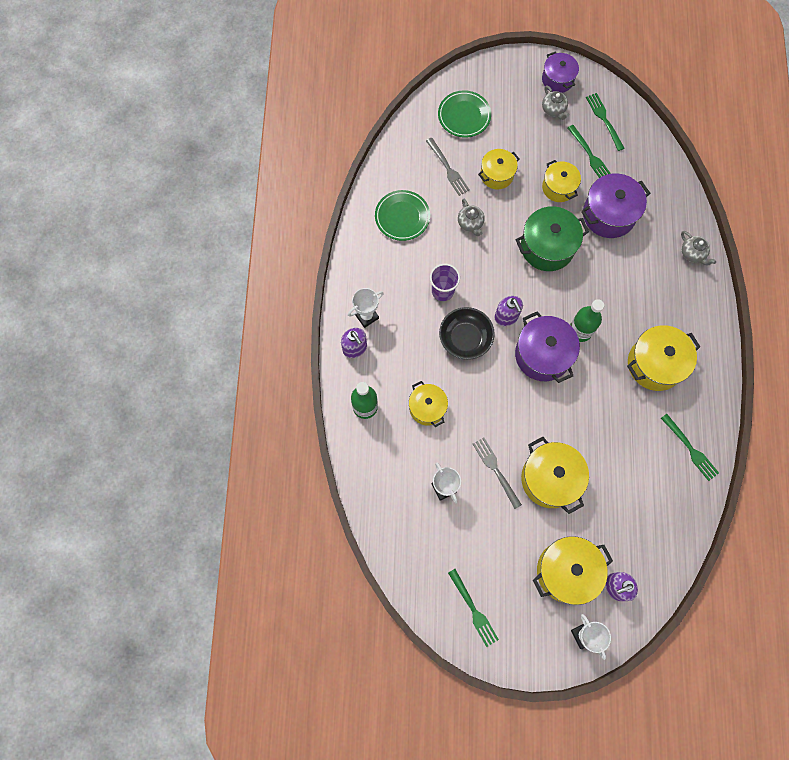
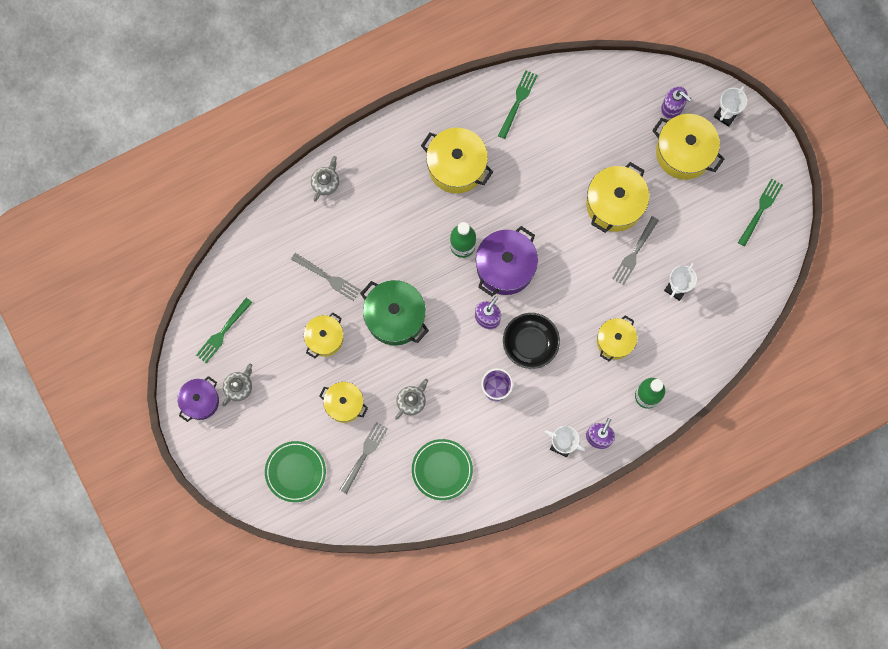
camera: 120 degrees left, 5 degrees up
green fork [568,125,611,178] -> none
purple pot [581,174,650,238] -> grey fork [291,253,360,301]

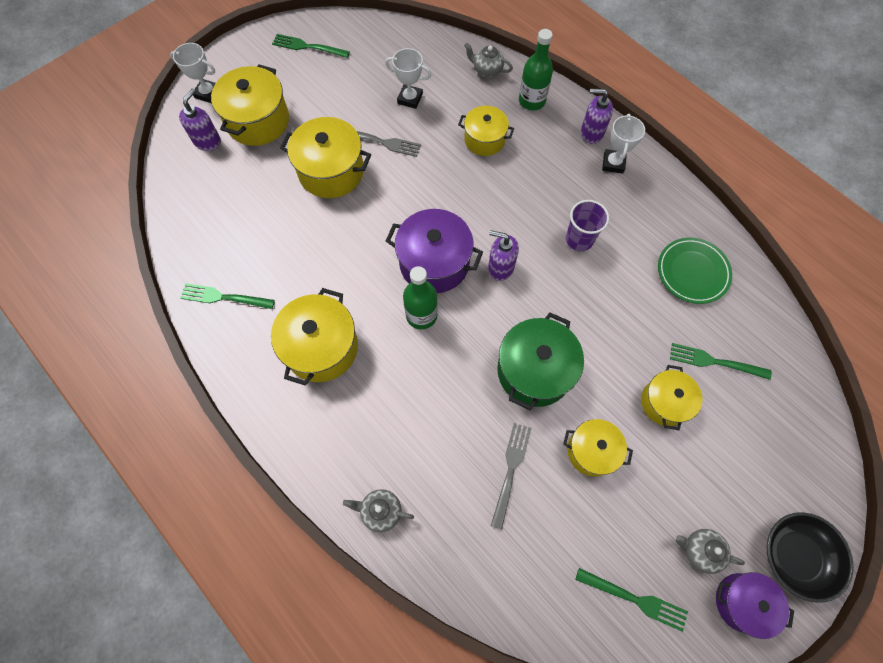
camera: 105 degrees left, 10 degrees down
green plate [265,441,326,502] -> none
grey fork [339,422,388,494] -> green fork [670,343,772,380]
grey teapot [395,379,428,420] -> grey teapot moved to [464,42,513,77]
black bowl [503,313,560,369] -> black bowl moved to [767,512,854,603]

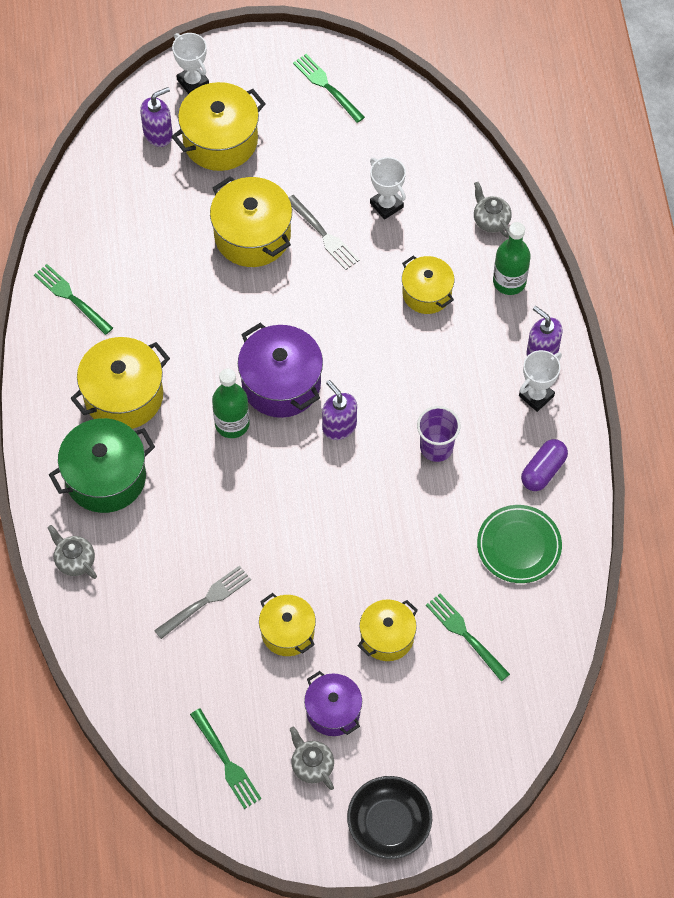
camera: 35 degrees right, 5 degrees down
green pot [497,312,584,410] -> green pot moved to [49,418,155,513]
purple pot [716,572,794,639] -> purple pot moved to [304,671,362,736]
none -> purple capsule [521,439,568,491]

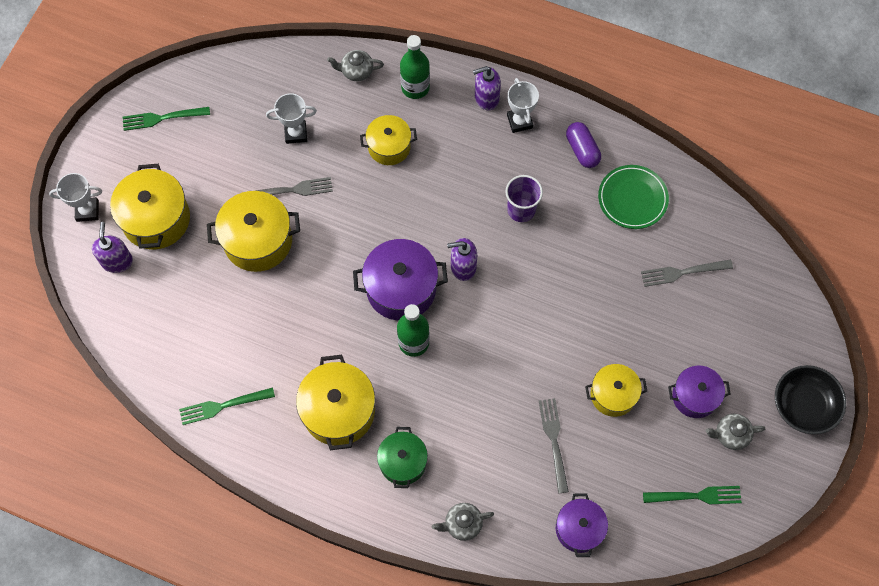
camera: 60 degrees left, 5 degrees up
green pot [49,418,155,513] -> green pot [377,427,428,488], size x0.64
yellow pot [358,599,418,661] -> none
green fork [426,594,510,681] -> grey fork [641,260,733,287]
none -> purple pot [556,493,608,557]

